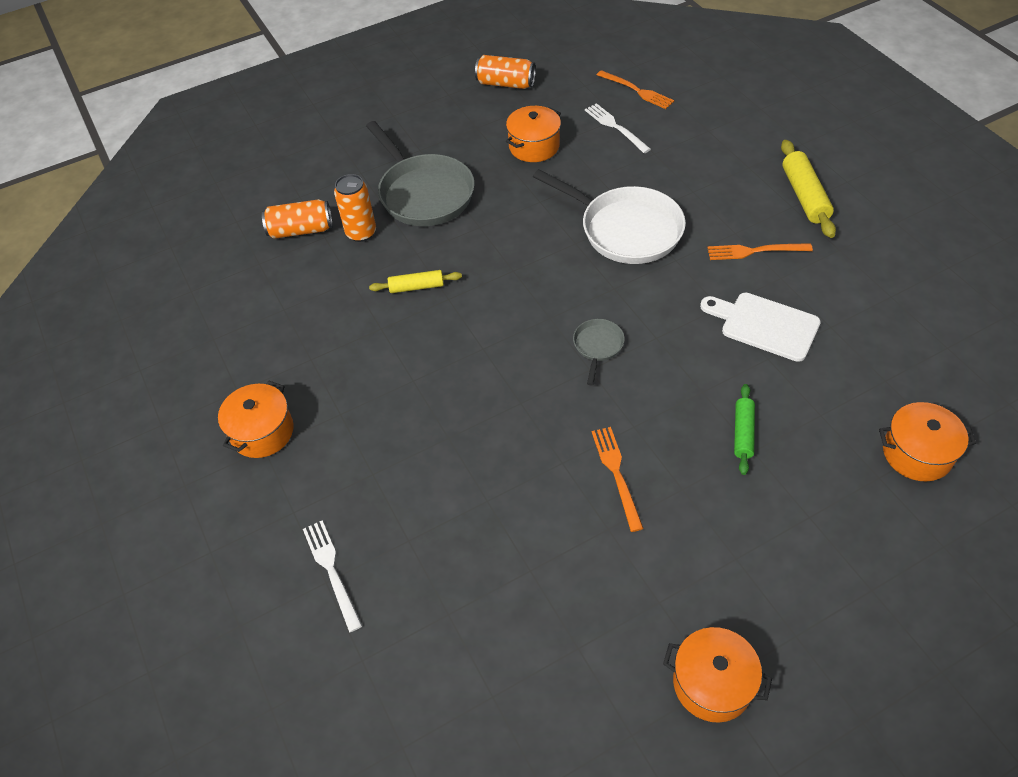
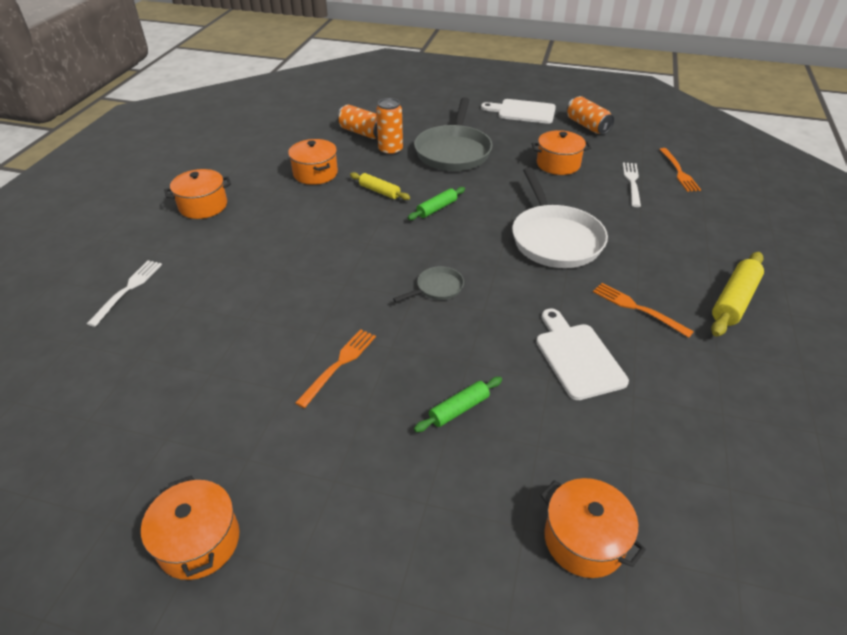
camera: 40 degrees right, 10 degrees down
none -> orange pot [288,139,338,185]
none -> green rolling pin [408,187,465,220]
none -> white cutting board [481,99,556,124]

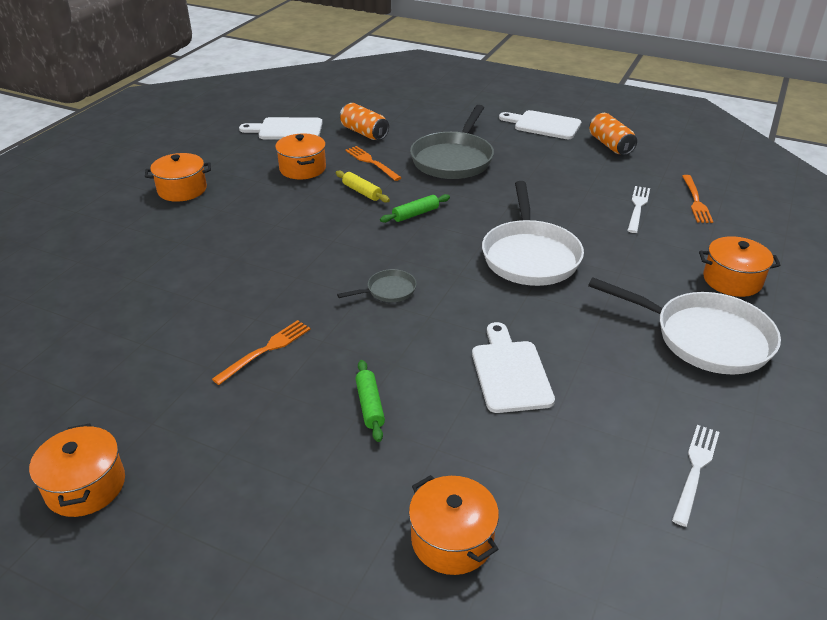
camera: 10 degrees right, 5 degrees down
white fork [87,260,162,327] -> white fork moved to [672,425,720,527]
orange can [376,98,403,156] -> none
green rolling pin [414,377,502,432] -> green rolling pin turned 75 degrees counterclockwise [355,360,385,442]
orange pot [532,130,591,175] -> orange pot moved to [699,236,781,297]
orange fork [593,283,694,338] -> orange fork moved to [345,146,402,181]
yellow rolling pin [711,252,764,337] -> white pan [588,278,781,374]
none -> white cutting board [239,117,323,140]

